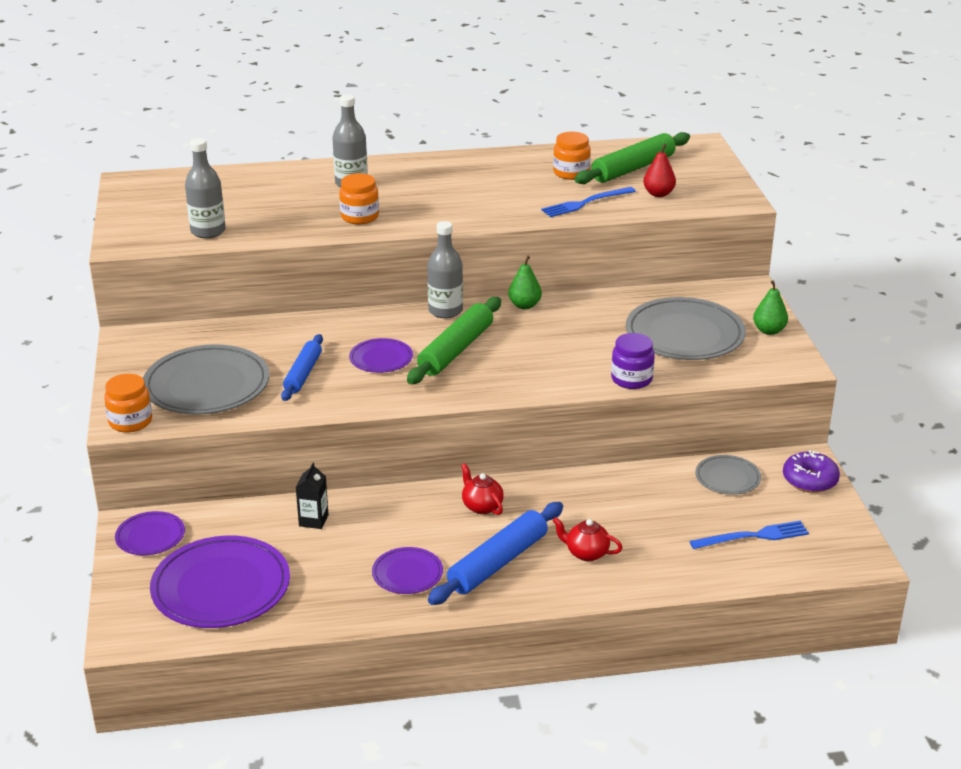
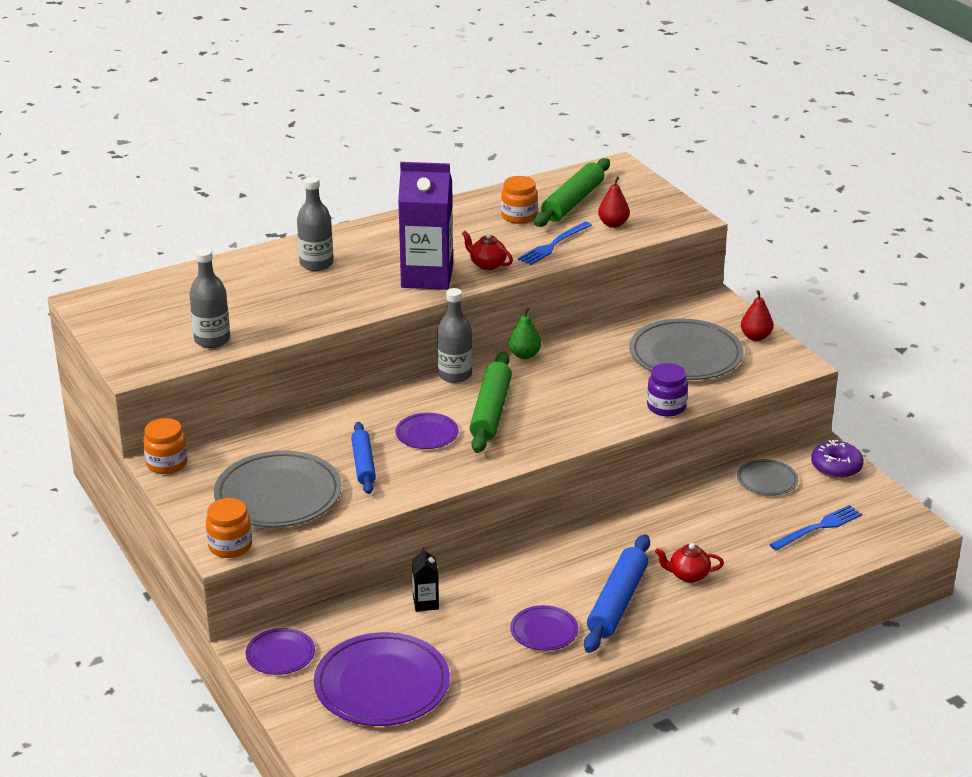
camera: 20 degrees left, 0 degrees up
orange jar [339,173,379,224] -> orange jar moved to [143,418,187,474]
red teapot [461,463,504,515] -> red teapot moved to [462,231,513,270]
green pear [753,280,788,335] -> red pear [741,290,773,341]
none -> purple carton [398,162,453,290]

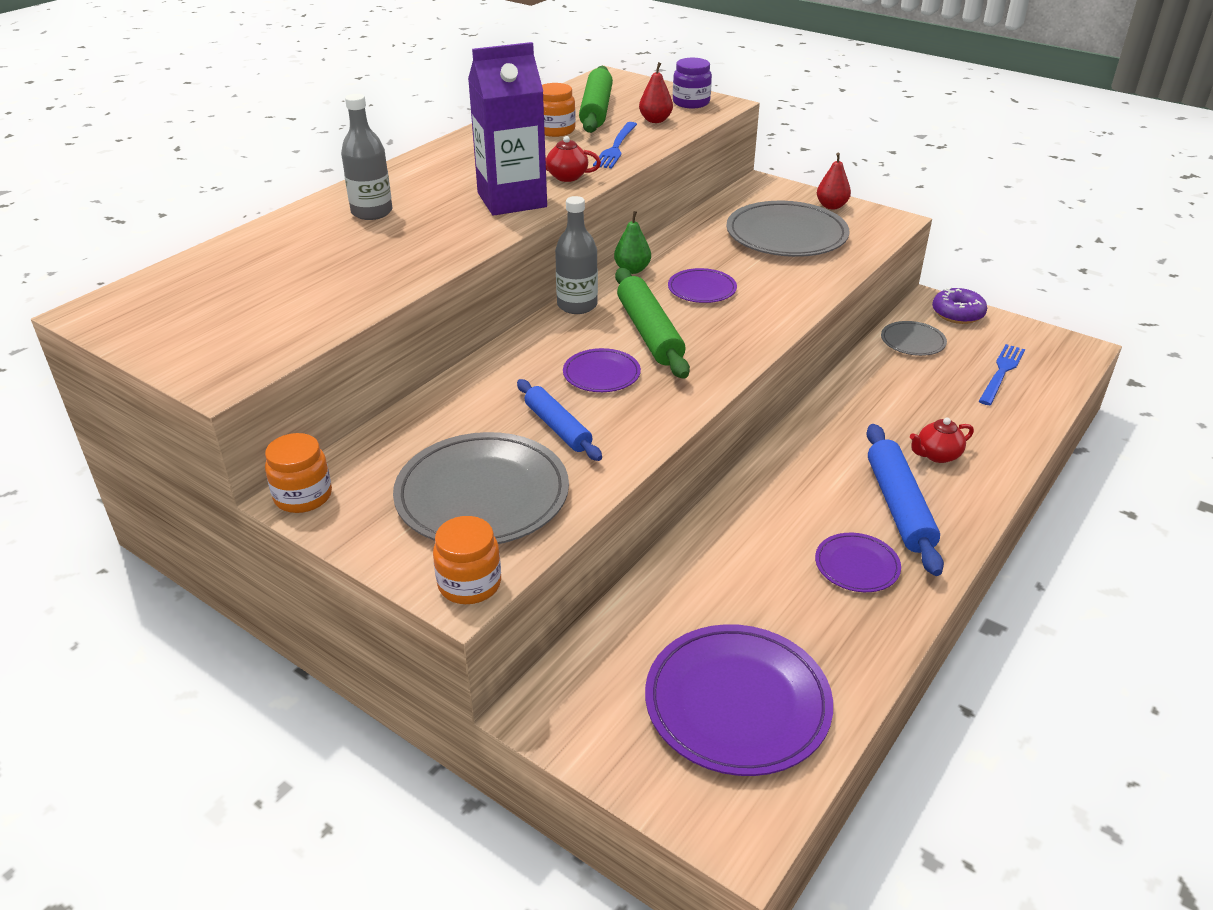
camera: 25 degrees left, 5 degrees up
grey bottle [189,248,230,348] -> none
purple plate [246,628,315,675] -> purple plate moved to [668,268,737,303]
black carton [412,547,439,612] -> none
purple jar [647,363,688,417] -> purple jar moved to [673,58,712,108]

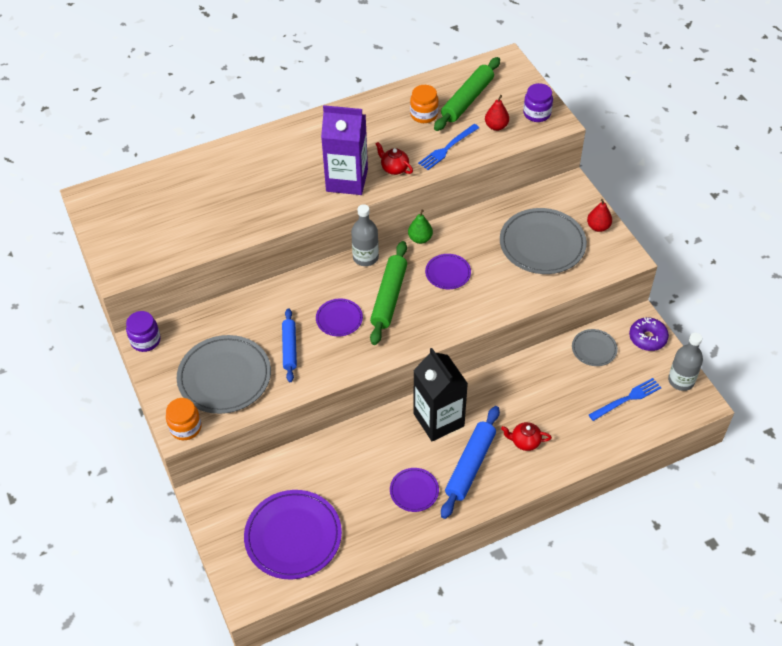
camera: 30 degrees right, 15 degrees up
orange jar [265,433,332,513] -> purple jar [126,311,161,352]
grey bottle [341,94,393,220] -> grey bottle moved to [668,333,703,391]
none -> black carton [413,348,468,441]

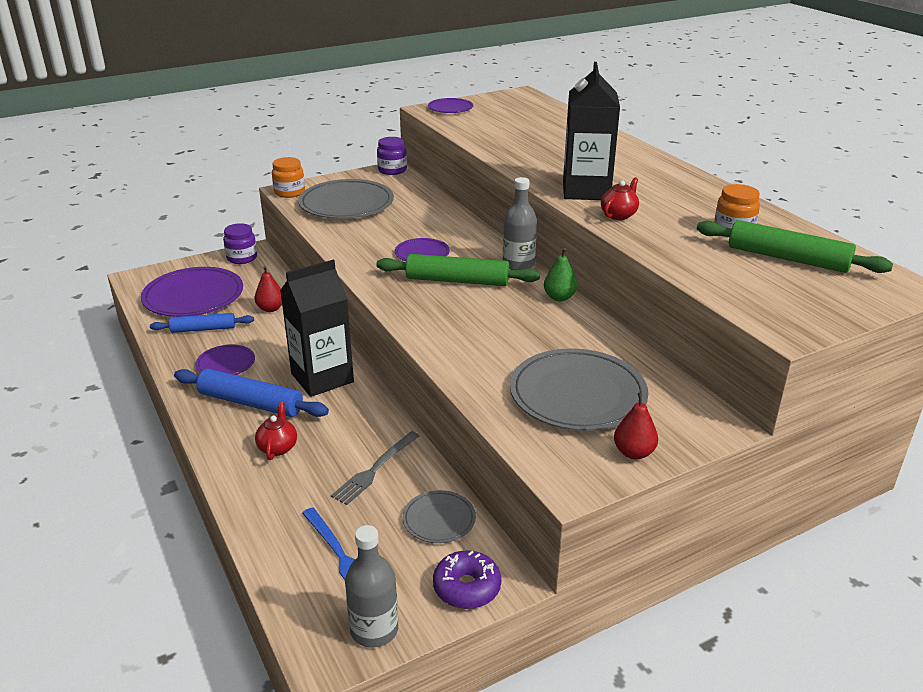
camera: 85 degrees right, 20 degrees down
blue rolling pin [282,308,297,382] -> blue rolling pin moved to [150,313,254,333]
purple carton [321,105,368,195] -> black carton [563,62,620,200]
blue fork [418,124,479,170] -> none
purple plate [425,254,471,289] -> purple plate moved to [428,98,473,113]
red pear [485,95,509,131] -> red pear moved to [254,266,282,312]
purple jar [523,83,553,122] -> purple jar moved to [223,223,257,264]
none -> grey fork [331,431,420,505]

